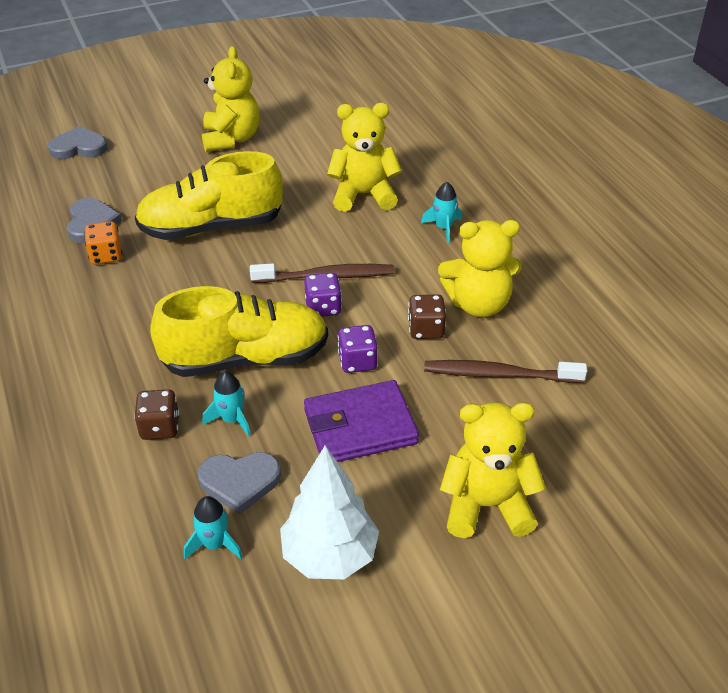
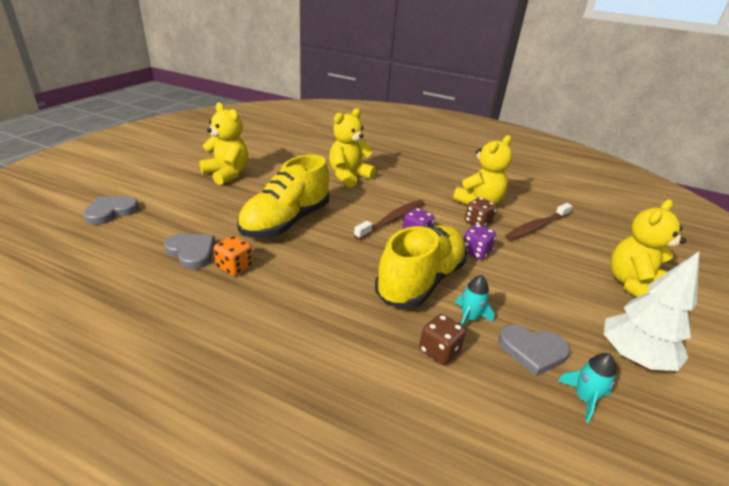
camera: 45 degrees left, 10 degrees down
grey heart [197,452,281,514] -> grey heart turned 60 degrees clockwise [498,325,570,377]
purple wallet [304,380,419,462] -> none
turquoise rocket [421,182,462,243] -> none

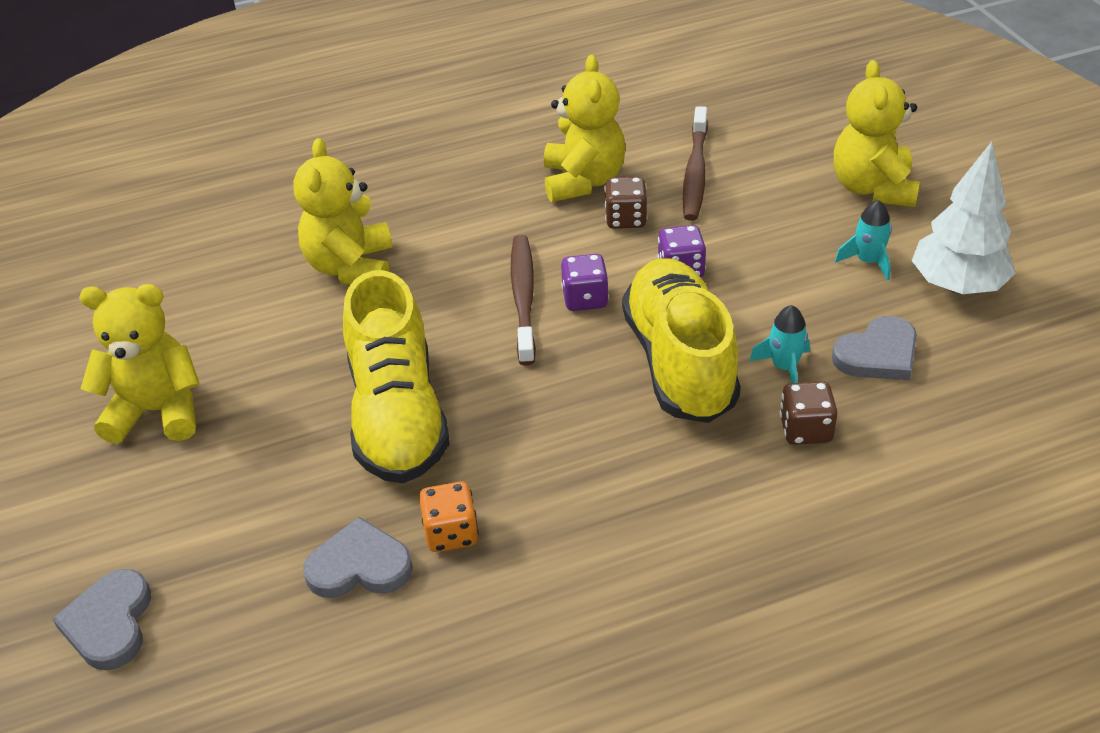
camera: 40 degrees left, 10 degrees up
turquoise rocket [558,353,616,423] -> turquoise rocket moved to [835,200,892,280]

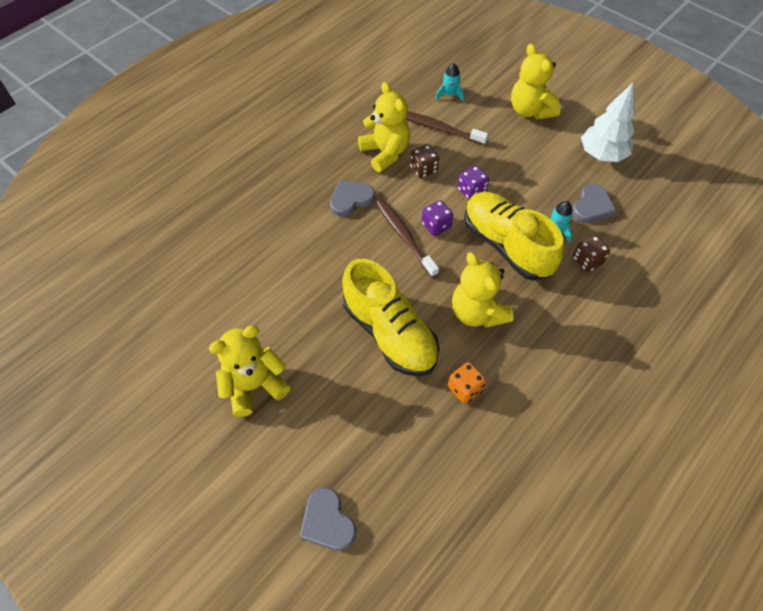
camera: 30 degrees left, 15 degrees up
yellow teddy bear [293,138,392,285] -> yellow teddy bear moved to [452,252,514,328]
grey heart [303,517,413,598] -> grey heart moved to [330,180,375,217]
brown toothbrush [683,106,708,221] -> brown toothbrush turned 135 degrees clockwise [406,111,488,145]
turquoise rocket [835,200,892,280] -> turquoise rocket moved to [436,63,464,102]

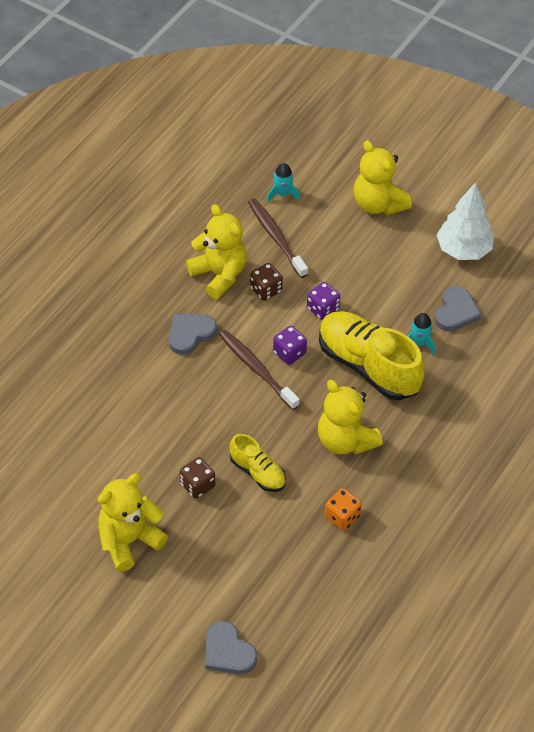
camera: 10 degrees left, 5 degrees down
yellow shoe [342,259,439,376] -> yellow shoe [230,434,286,492], size x0.53
brown toothbrush [406,111,488,145] -> brown toothbrush turned 45 degrees clockwise [248,198,308,278]
brown dice [573,235,610,272] -> brown dice moved to [180,457,215,499]

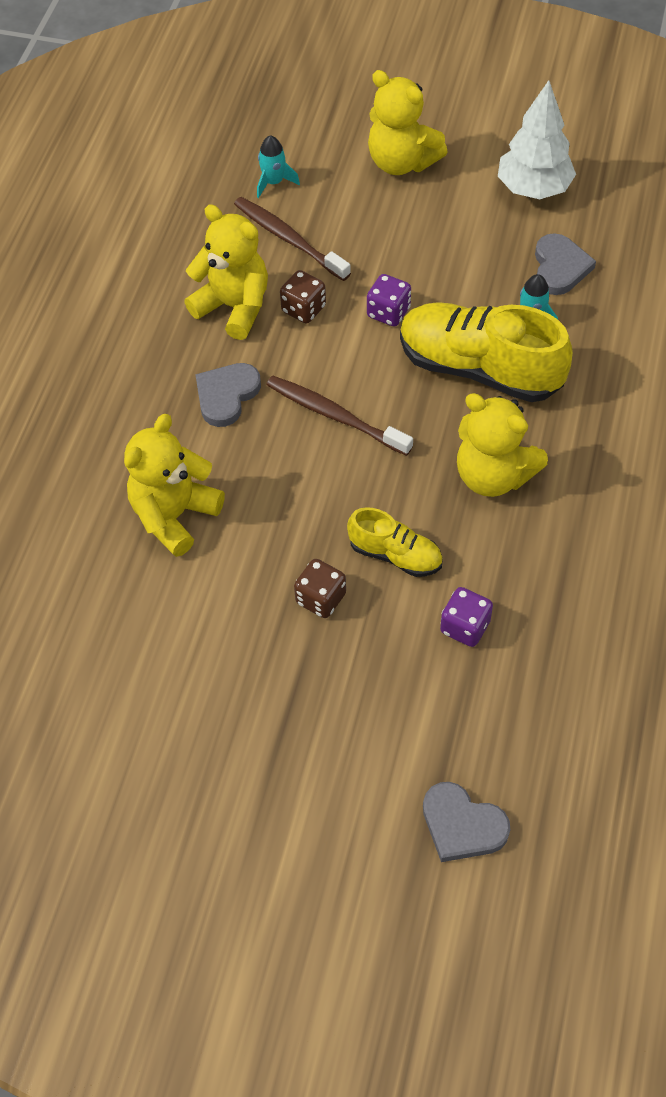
camera: 15 degrees left, 5 degrees up
yellow teddy bear [98,474,168,571] -> yellow teddy bear moved to [124,414,225,557]
purple dice [273,326,307,365] -> purple dice moved to [440,587,493,647]
orange dice [325,488,362,530] -> none

